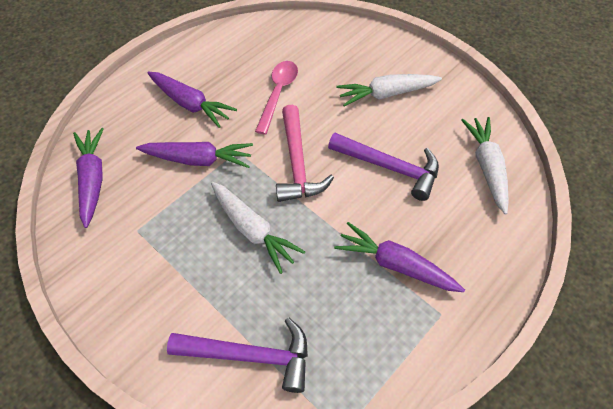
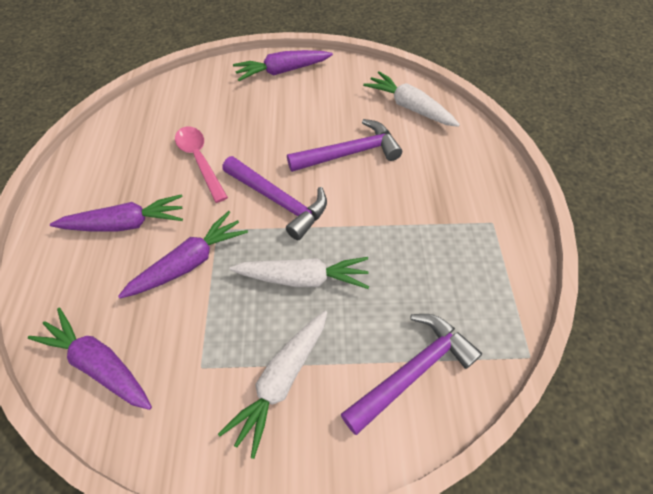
camera: 45 degrees left, 0 degrees up
pink hammer [276,105,334,202] -> purple hammer [222,156,327,240]
purple carrot [334,222,465,292] -> purple carrot moved to [233,50,333,81]
white carrot [336,74,442,107] -> white carrot moved to [218,311,327,459]

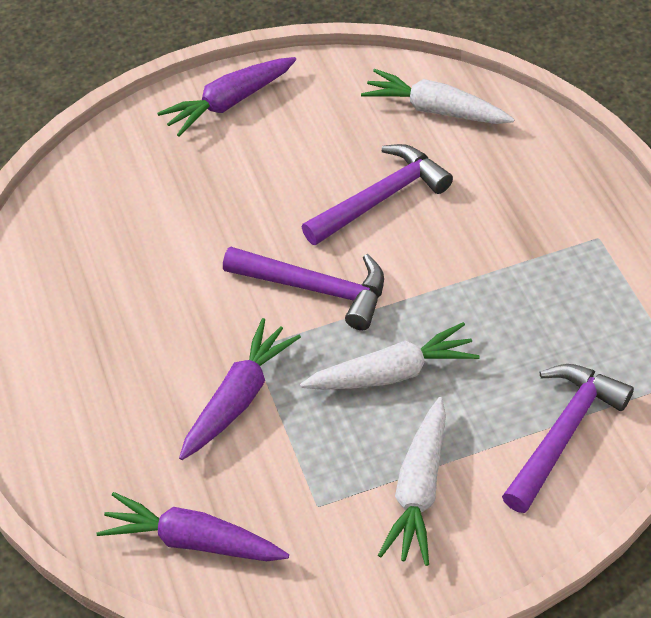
camera: 15 degrees left, 5 degrees down
purple carrot [50,194,183,232] -> none
pink spoon [175,126,228,203] -> none

